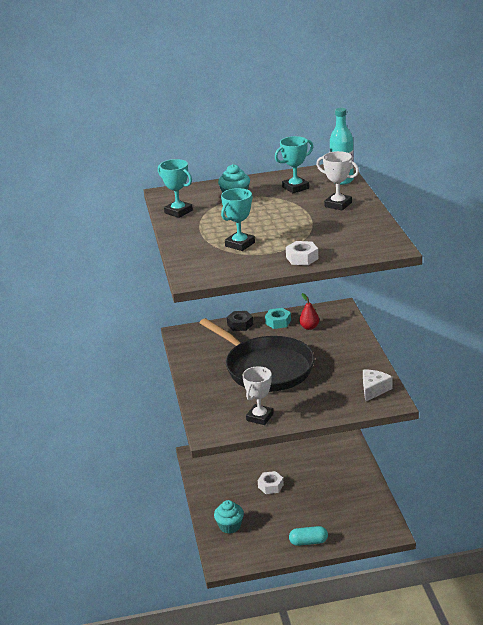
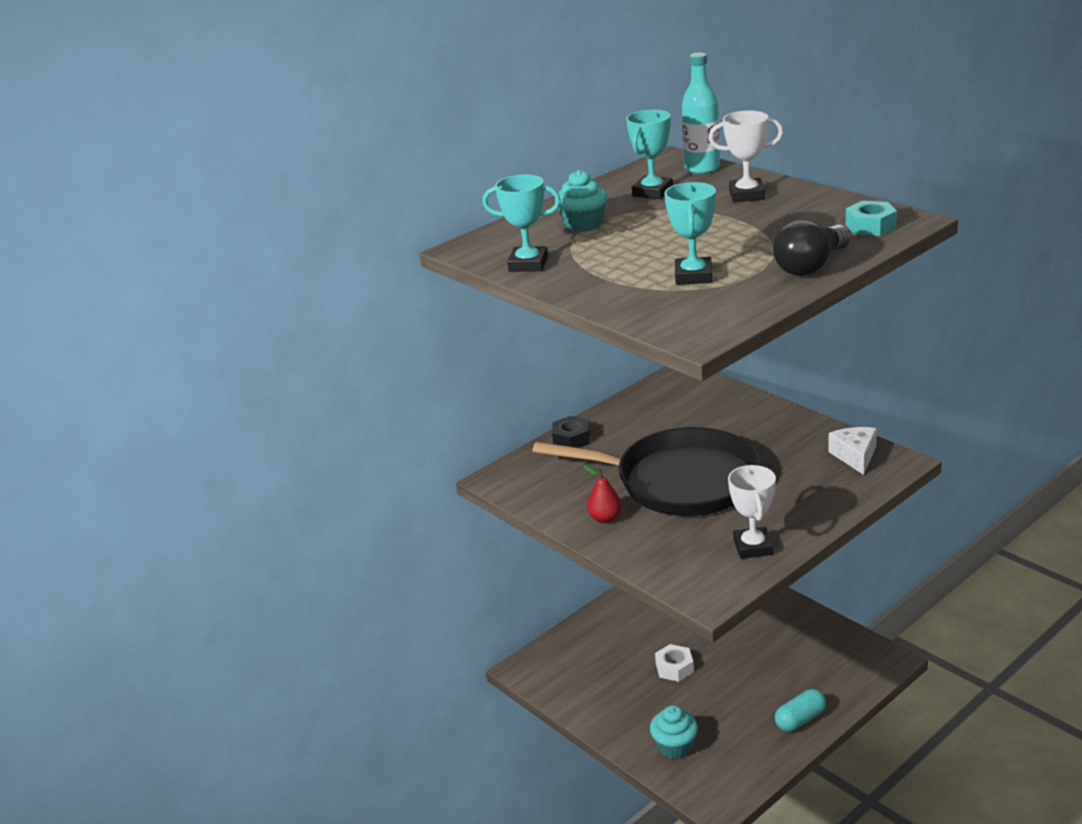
camera: 30 degrees left, 0 degrees up
turquoise nut [265,308,291,329] -> turquoise nut moved to [846,201,897,236]
white nut [286,241,318,265] -> black light bulb [773,219,851,276]
red pear [299,293,319,330] -> red pear moved to [584,465,622,523]

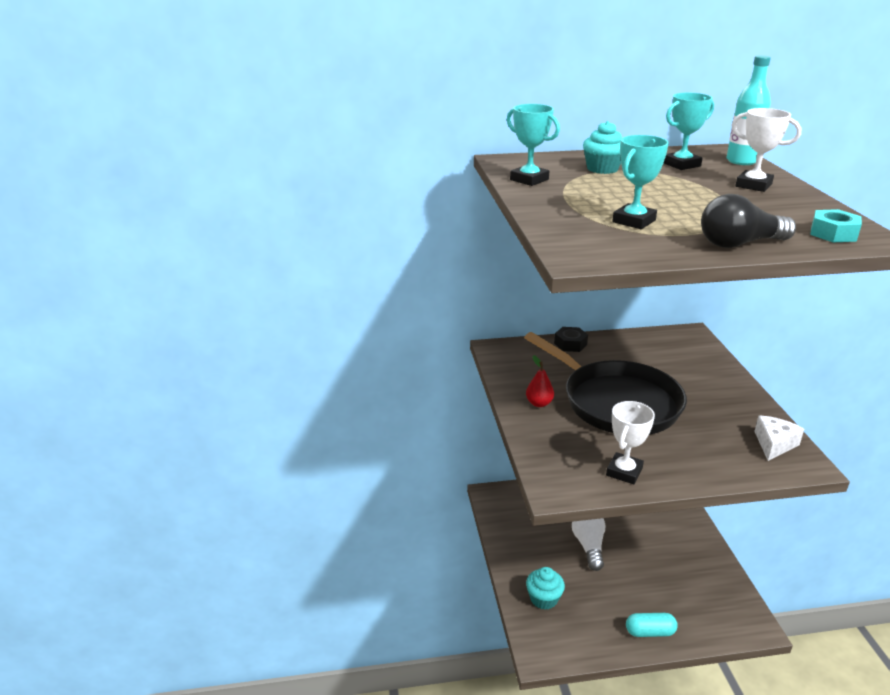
camera: 30 degrees right, 0 degrees up
white nut [655,644,694,682] -> white light bulb [572,518,605,571]

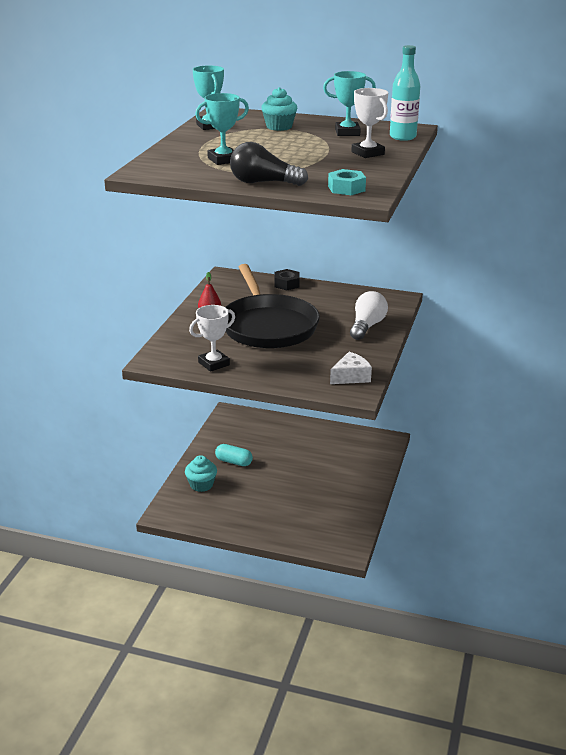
camera: 25 degrees right, 0 degrees up
white light bulb [572,518,605,571] -> white light bulb moved to [350,291,388,340]
turquoise capsule [626,613,678,637] -> turquoise capsule moved to [215,444,253,466]

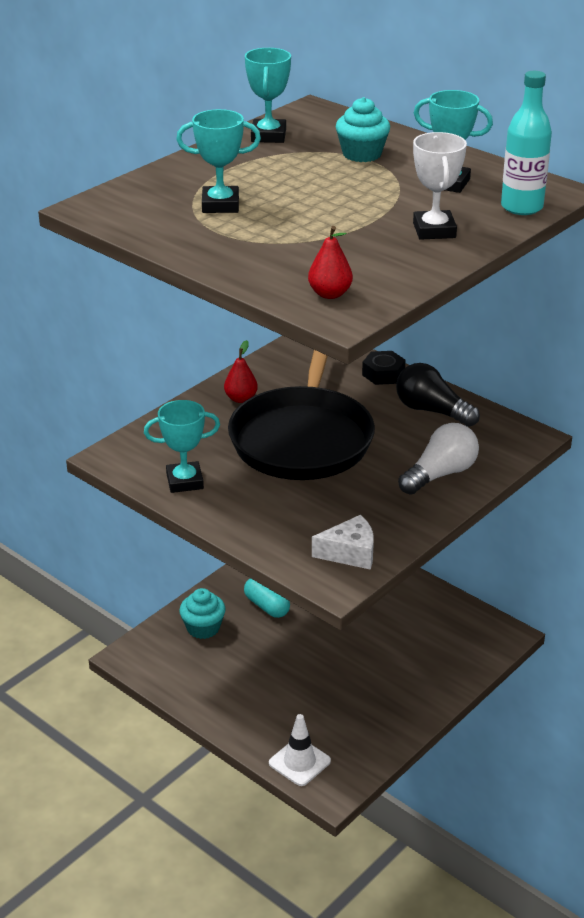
camera: 25 degrees right, 5 degrees up
white trophy [189,305,235,372] -> turquoise trophy [144,400,220,493]
black light bulb [230,142,308,186] -> black light bulb moved to [396,363,480,427]
turquoise nut [328,169,366,195] -> red pear [308,226,353,299]
none -> white traffic cone [269,714,331,786]

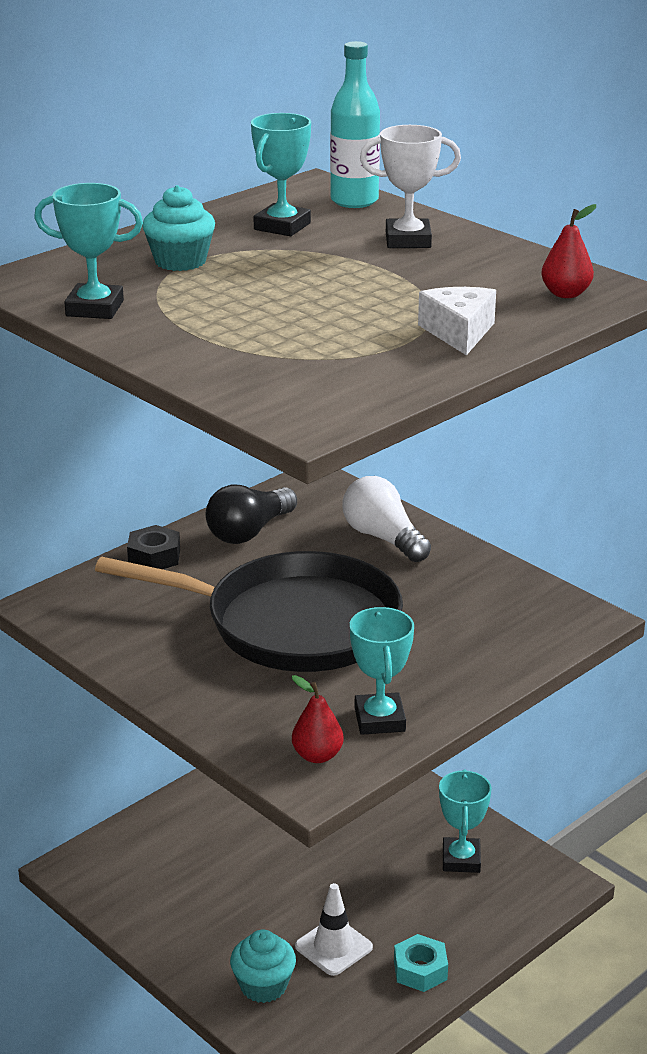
camera: 85 degrees left, 5 degrees down
turquoise trophy [176,109,261,213] -> turquoise trophy moved to [439,769,492,873]
red pear [224,340,258,403] -> red pear moved to [292,675,344,763]
turquoise capsule [244,578,290,618] -> none
white traffic cone [269,714,331,786] -> white traffic cone moved to [295,883,373,976]
white cheese [312,515,374,570] -> white cheese moved to [418,287,496,355]
none -> turquoise nut [394,934,448,992]

